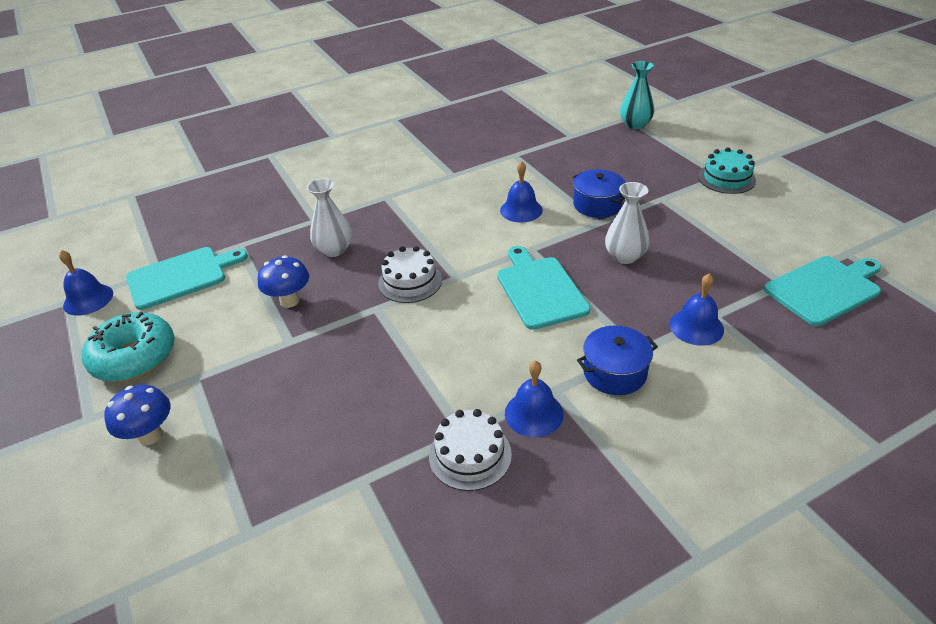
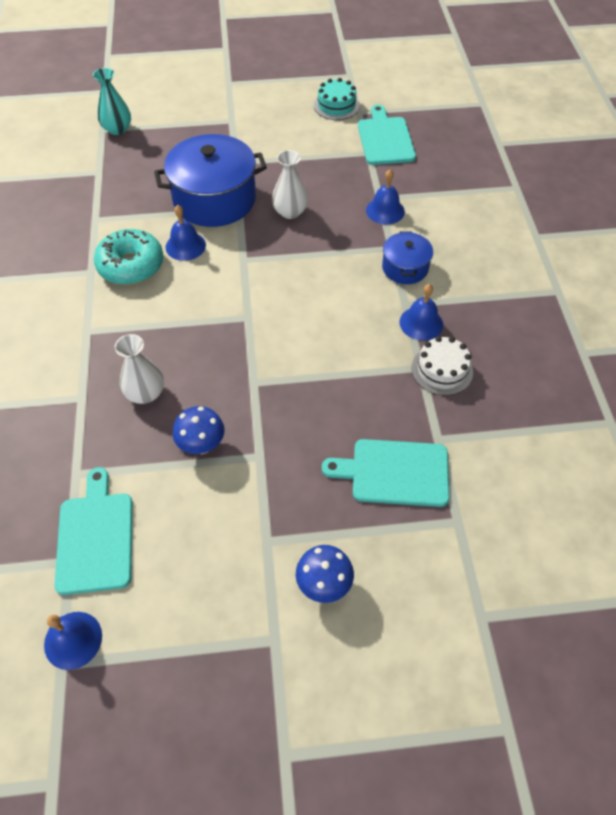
camera: 70 degrees left, 15 degrees up
turquoise donut [82,312,175,382] -> turquoise donut moved to [94,229,163,285]
white cake [378,246,442,303] -> none
turquoise cutting board [497,246,590,330] -> turquoise cutting board moved to [322,439,449,507]
blue pot [573,169,625,218] -> blue pot [154,134,267,227], size x1.91
turquoise cake [698,147,756,194] -> turquoise cake moved to [314,78,360,120]

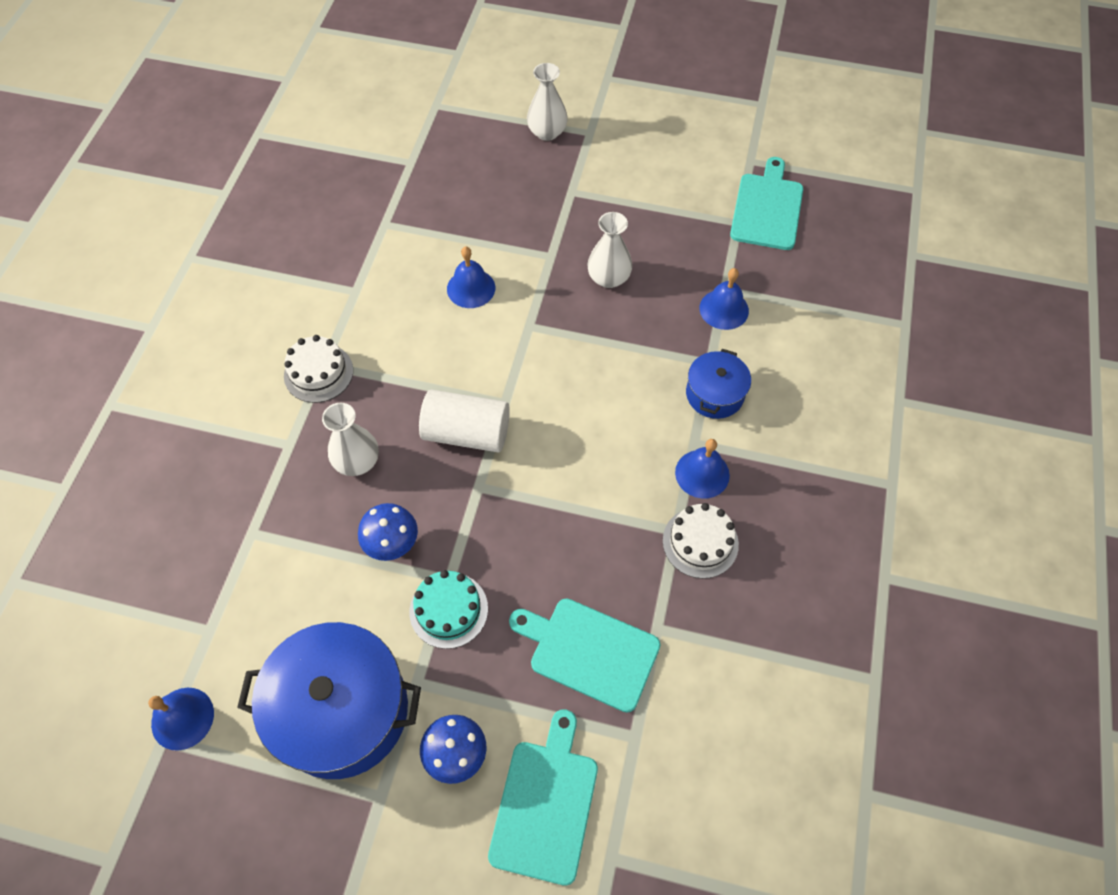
camera: 20 degrees right, 5 degrees up
turquoise cutting board [54,467,133,595] -> turquoise cutting board moved to [488,710,598,886]
turquoise vase [93,68,131,135] -> none
turquoise donut [94,229,163,285] -> none
blue pot [154,134,267,227] -> blue pot moved to [237,622,421,779]
turquoise cake [314,78,360,120] -> turquoise cake moved to [409,570,488,649]
none -> white cake [284,335,353,403]
none -> white cylinder [419,389,510,452]
none -> white vase [527,63,568,141]

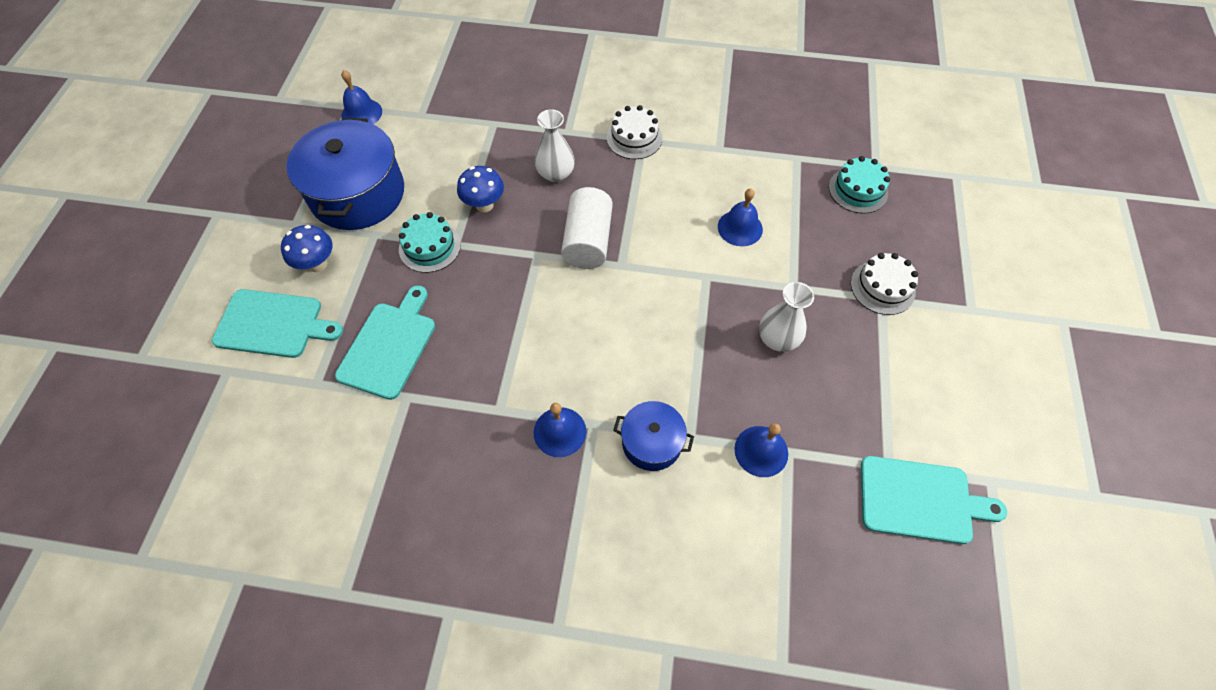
camera: 85 degrees right, 0 degrees up
white vase [527,63,568,141] -> none
white cake [663,503,739,579] -> white cake moved to [851,253,918,315]
none -> turquoise cake [829,156,890,214]

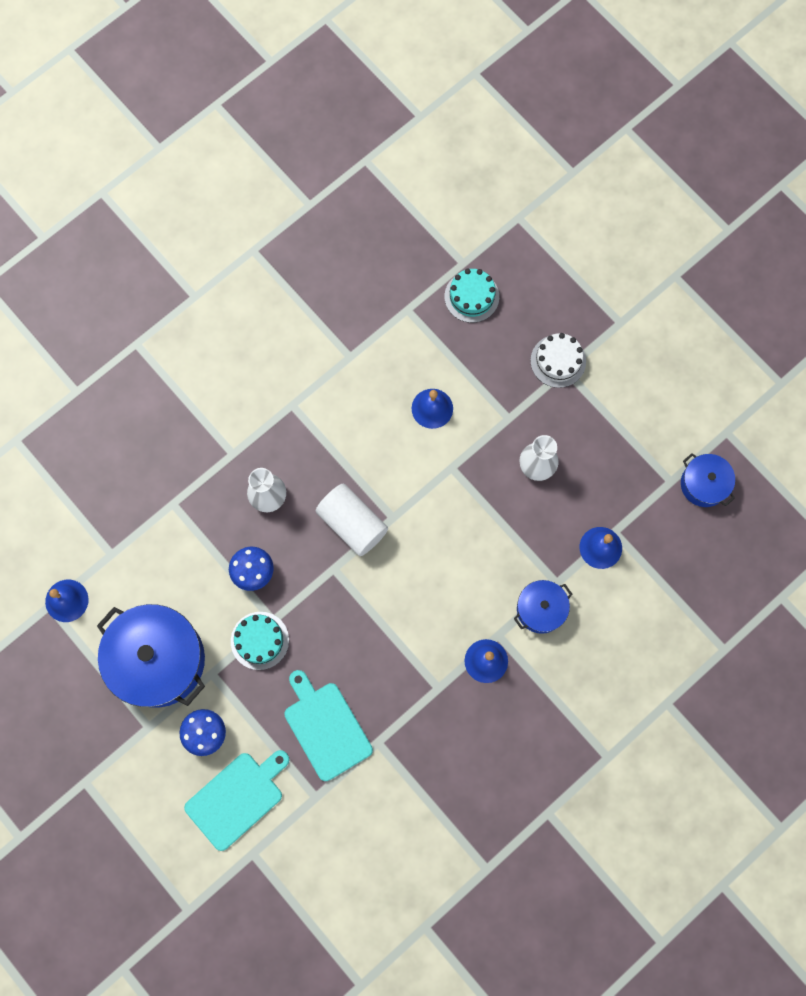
camera: 50 degrees left, 15 degrees up
white cake [607,105,662,159] -> none
turquoise cutting board [861,456,1007,544] -> blue pot [681,453,735,507]

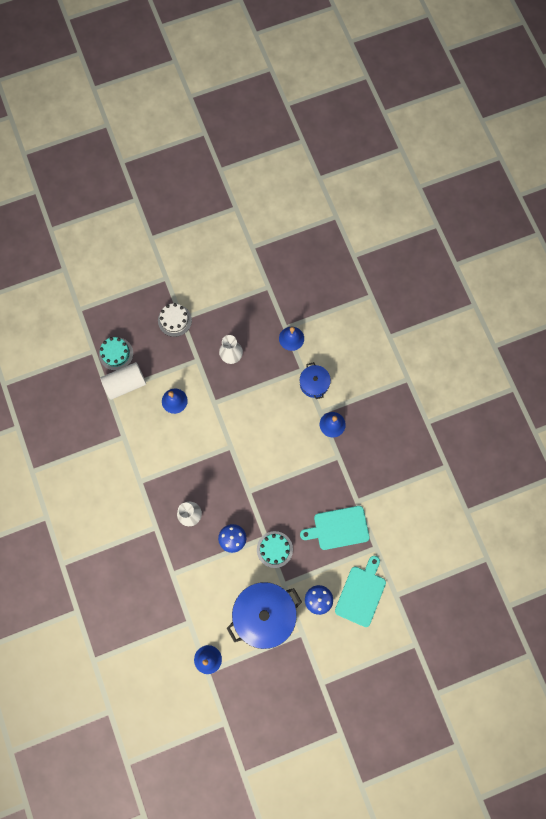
camera: 70 degrees left, 0 degrees up
turquoise cutting board [184,750,289,851] -> turquoise cutting board turned 45 degrees clockwise [335,556,386,627]
white cylinder [316,484,388,556] -> white cylinder moved to [101,362,146,400]
blue pot [681,453,735,507] -> none

